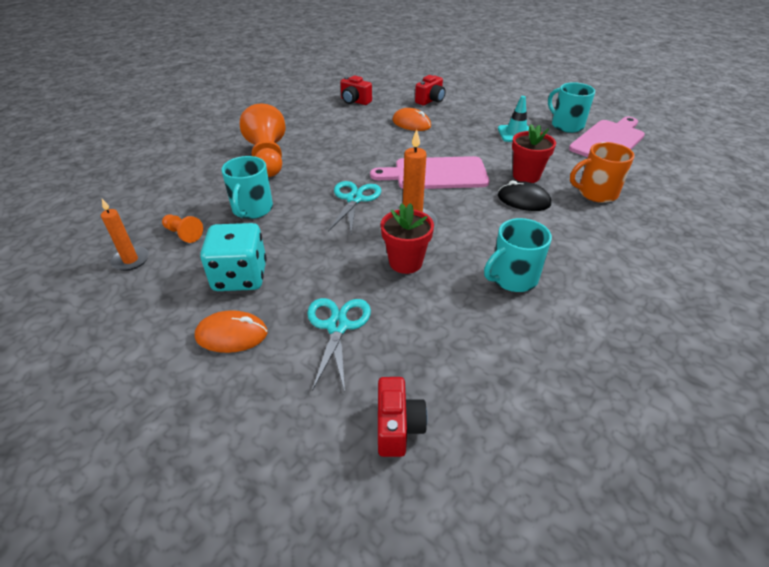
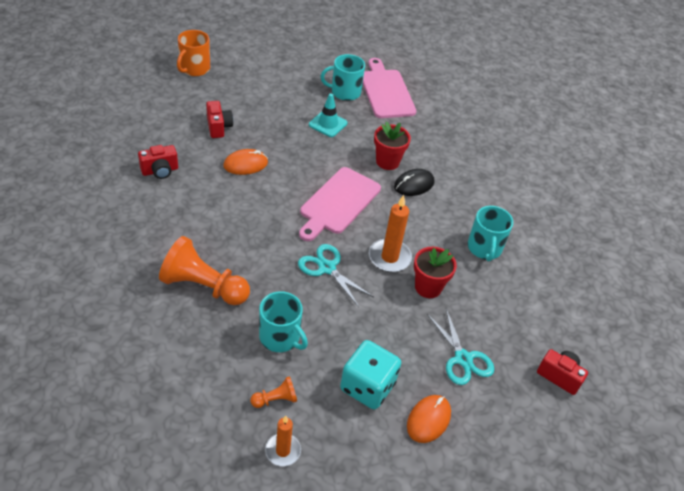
camera: 60 degrees left, 5 degrees up
turquoise scissors [307,298,371,392] -> turquoise scissors turned 150 degrees counterclockwise [427,309,494,385]
orange mug [570,142,635,203] -> orange mug moved to [177,30,210,76]

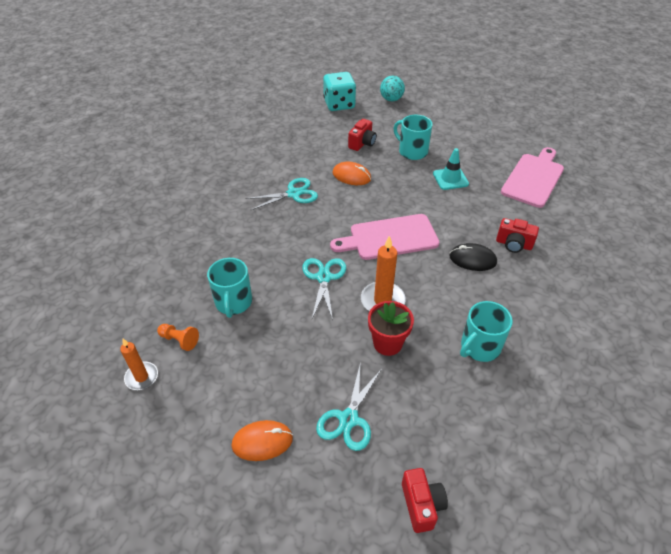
camera: 50 degrees right, 0 degrees up
red camera [138,145,178,179] -> red camera moved to [496,218,539,253]
orange pawn [159,236,250,305] -> none
orange mug [177,30,210,76] -> turquoise ball [380,76,405,101]
turquoise mug [321,54,365,101] -> turquoise mug moved to [394,115,433,160]
turquoise dice [340,340,401,409] -> turquoise dice moved to [323,72,356,111]
red flower pot [374,122,411,170] -> none
none -> turquoise scissors [246,178,318,211]

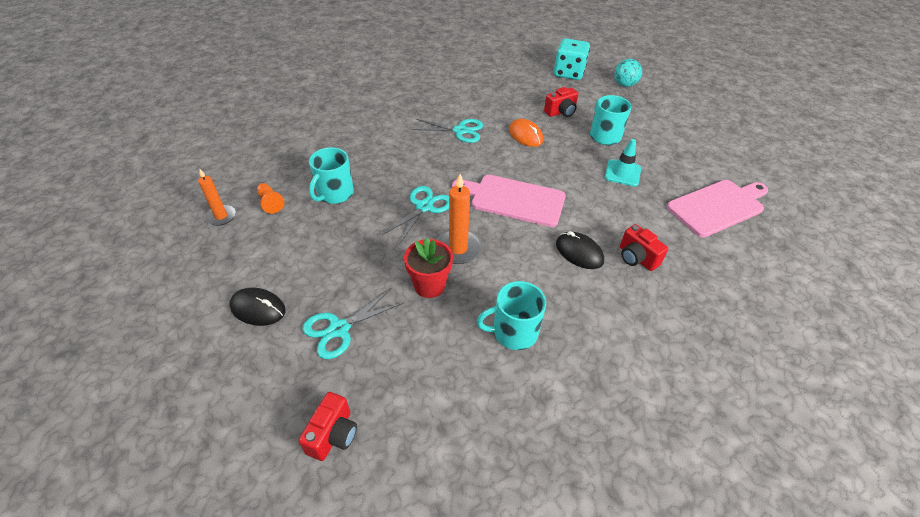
camera: 30 degrees right, 0 degrees up
orange mouse [231,420,293,461] -> black mouse [229,288,286,326]

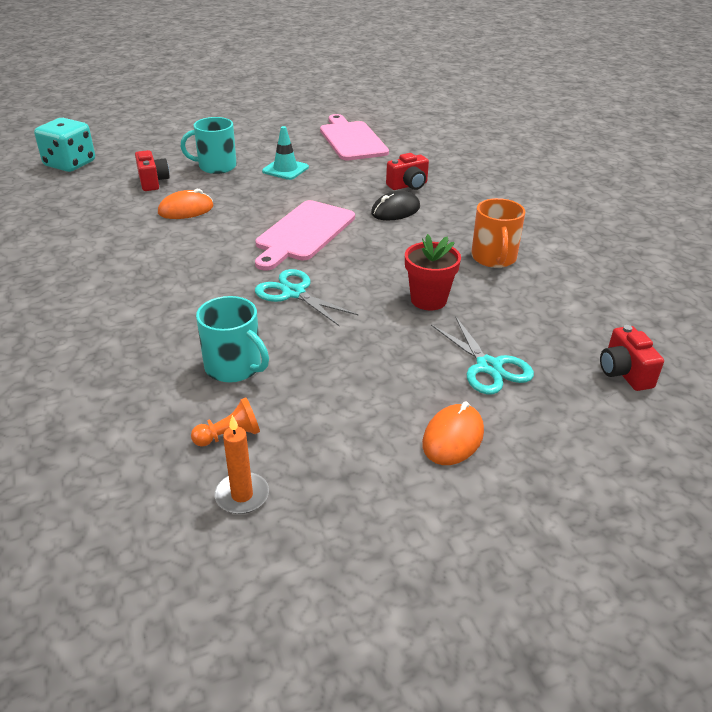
camera: 80 degrees left, 10 degrees down
black mouse [229,288,286,326] -> orange mouse [422,401,484,465]
red camera [299,392,357,461] -> red camera turned 135 degrees counterclockwise [600,325,664,391]
turquoise scissors [412,119,483,143] -> none
orange candle [436,174,482,264] -> none
turquoise mug [477,281,546,350] -> orange mug [471,198,525,268]
turquoise ball [614,59,642,87] -> none

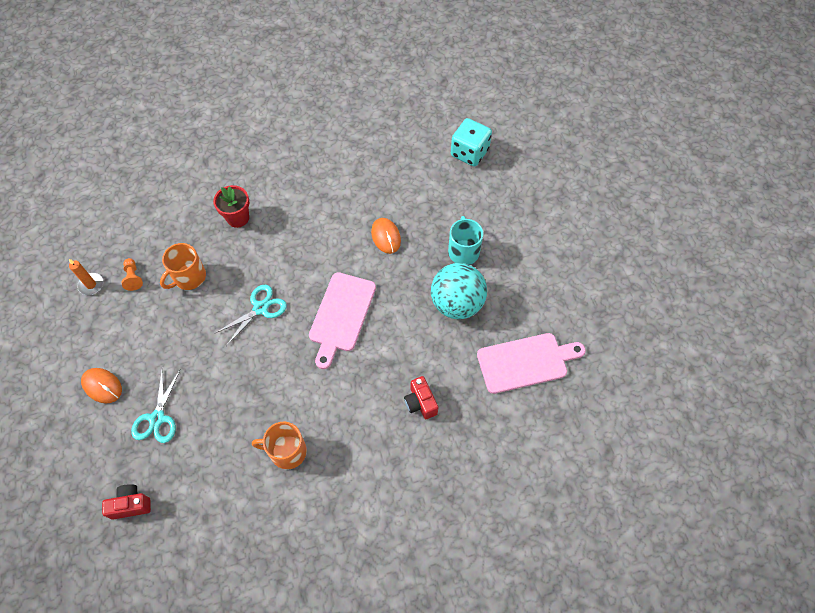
camera: 95 degrees right, 25 degrees up
red camera [135,150,170,191] -> none
turquoise mug [196,296,269,383] -> orange mug [160,243,206,290]
pink cutting board [255,200,355,271] -> pink cutting board turned 105 degrees counterclockwise [309,272,376,369]
turquoise traffic cone [262,126,309,180] -> turquoise ball [431,263,487,319]
black mouse [371,190,420,221] -> none
red flower pot [405,234,461,310] -> red flower pot moved to [213,185,249,228]
turquoise scissors [431,316,534,394] -> turquoise scissors turned 60 degrees counterclockwise [131,369,181,443]

